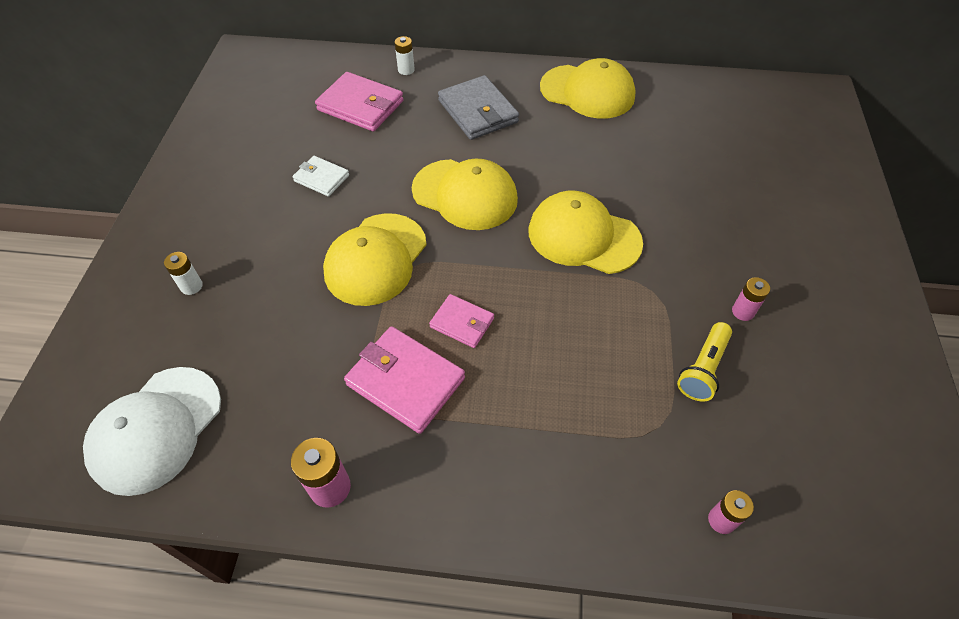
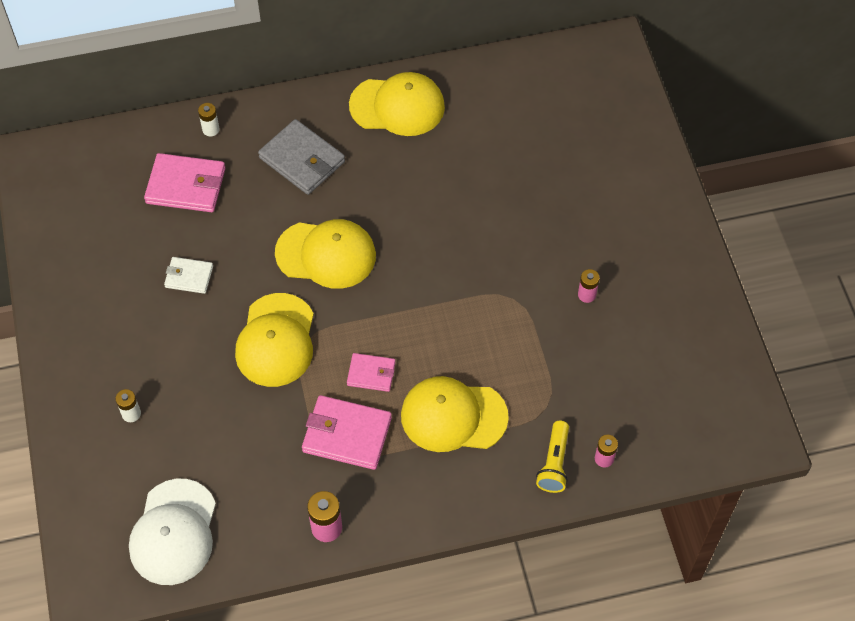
camera: 20 degrees left, 5 degrees up
yellow cap [529,191,643,274] -> yellow cap moved to [401,376,509,452]
yellow flashlight [677,322,732,402] -> yellow flashlight moved to [536,421,569,493]

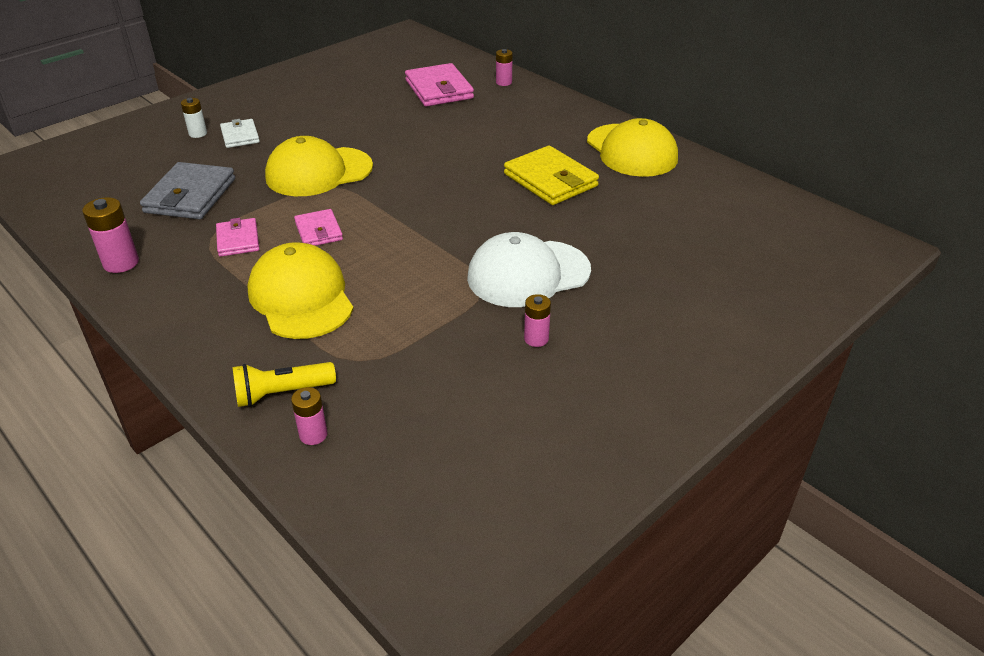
camera: 60 degrees right, 20 degrees down
white cap [129,479,216,585] -> white cap moved to [467,232,591,307]
white wallet [164,257,213,294] -> white wallet moved to [220,119,260,148]
white battery [198,103,220,136] -> pink battery [496,49,513,86]
grey wallet [258,119,345,195] -> grey wallet moved to [140,162,235,219]
yellow cap [275,219,376,289] -> none
pink wallet [302,395,392,470] -> pink wallet [216,218,259,257], size x0.58
none -> yellow wallet [504,146,599,205]

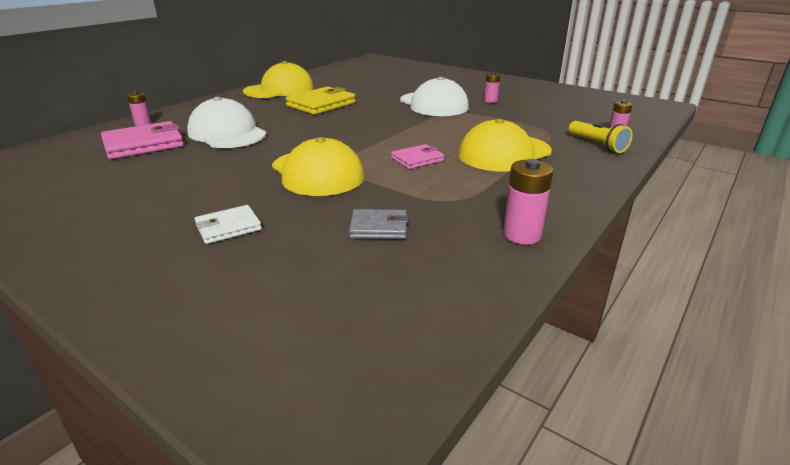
camera: 100 degrees left, 10 degrees down
grey wallet [140,162,235,219] -> grey wallet [349,209,408,239], size x0.58
white battery [181,98,207,138] -> none
pink wallet [216,218,259,257] -> none
none -> white cap [187,97,267,148]

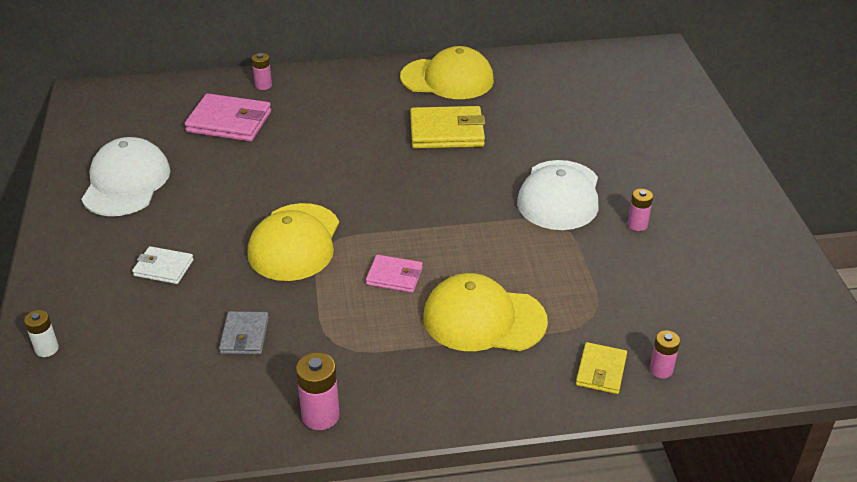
camera: 45 degrees right, 10 degrees up
white cap [187,97,267,148] -> white cap moved to [81,137,170,216]
grey wallet [349,209,408,239] -> grey wallet turned 45 degrees clockwise [219,311,269,354]
yellow flashlight [568,121,633,153] -> yellow wallet [576,342,627,394]
none -> white battery [24,310,59,357]

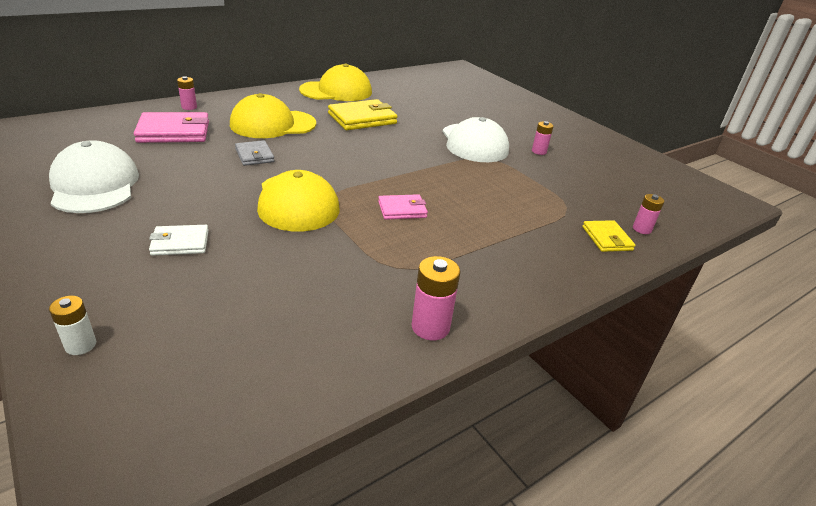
camera: 30 degrees left, 5 degrees down
grey wallet [219,311,269,354] -> grey wallet moved to [235,140,275,166]
yellow cap [423,273,548,351] -> yellow cap moved to [230,93,316,138]

